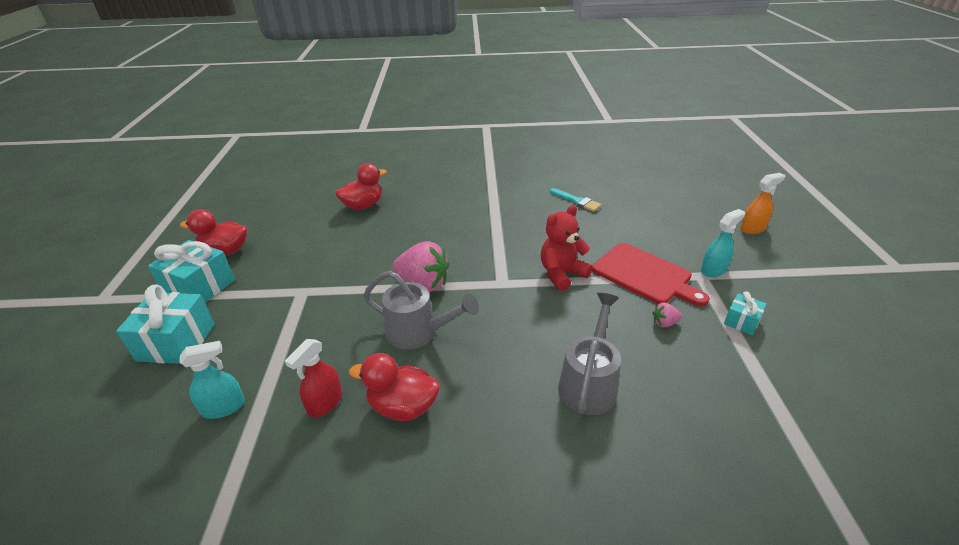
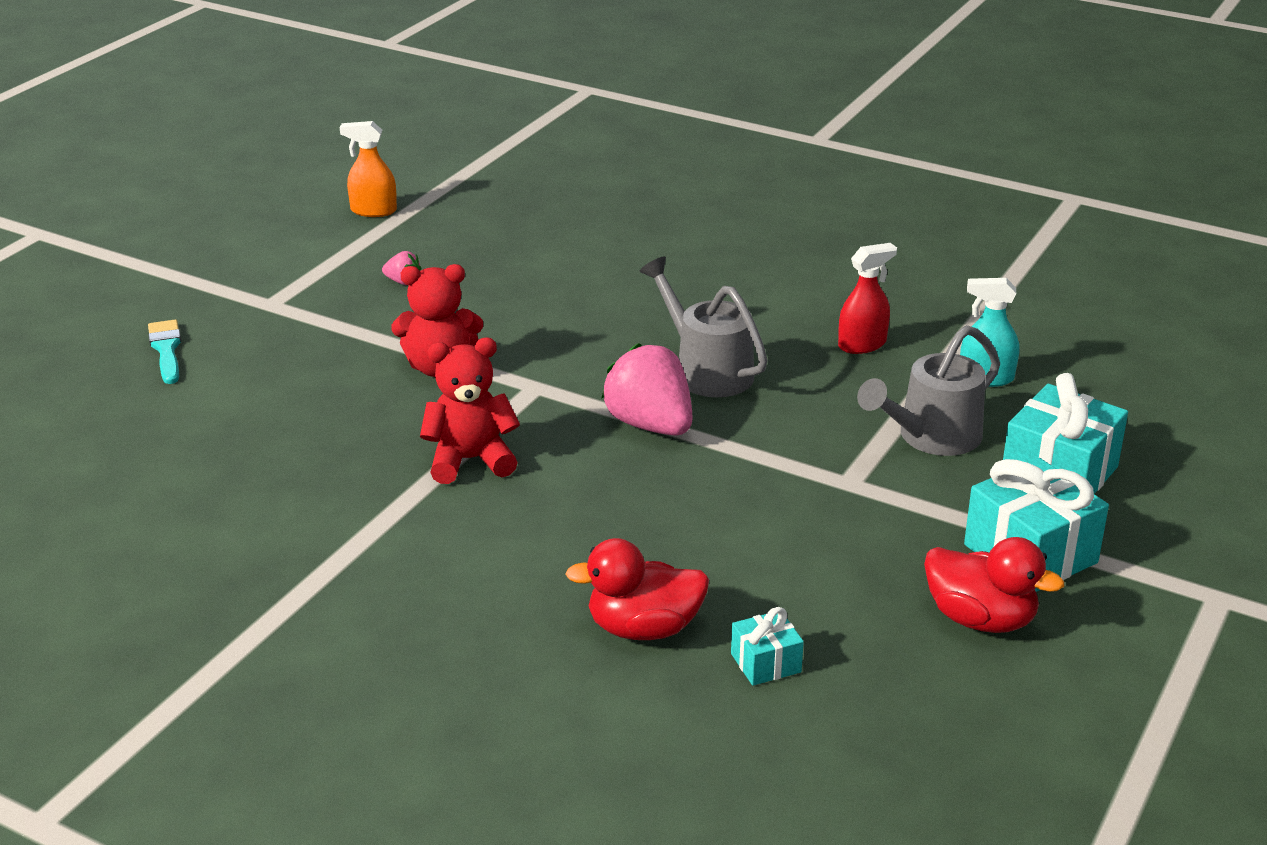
camera: 150 degrees left, 5 degrees down
red duck [349,353,439,421] -> none
turquoise brush [550,188,602,212] -> turquoise brush moved to [148,320,181,384]
grey watering can [558,293,621,415] -> grey watering can moved to [857,325,1000,456]
red cutting board [592,243,710,306] -> none
turquoise spray bottle [701,209,745,277] -> none
turquoise gift [724,291,767,335] -> turquoise gift moved to [731,607,804,686]
orange spray bottle [740,173,785,234] -> orange spray bottle moved to [340,121,397,217]
none -> red teddy bear [420,338,520,484]

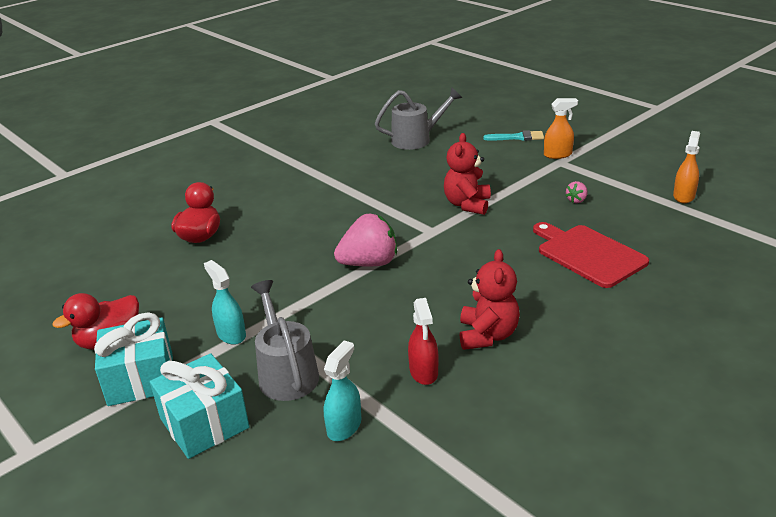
camera: 110 degrees right, 0 degrees up
red teddy bear [420,338,520,484] -> red teddy bear moved to [460,249,520,350]
grey watering can [639,257,768,397] -> grey watering can moved to [375,87,462,150]
turquoise gift [731,607,804,686] -> none
none -> turquoise spray bottle [204,260,246,345]
none -> red cutting board [533,222,649,288]
none -> orange spray bottle [544,98,578,159]

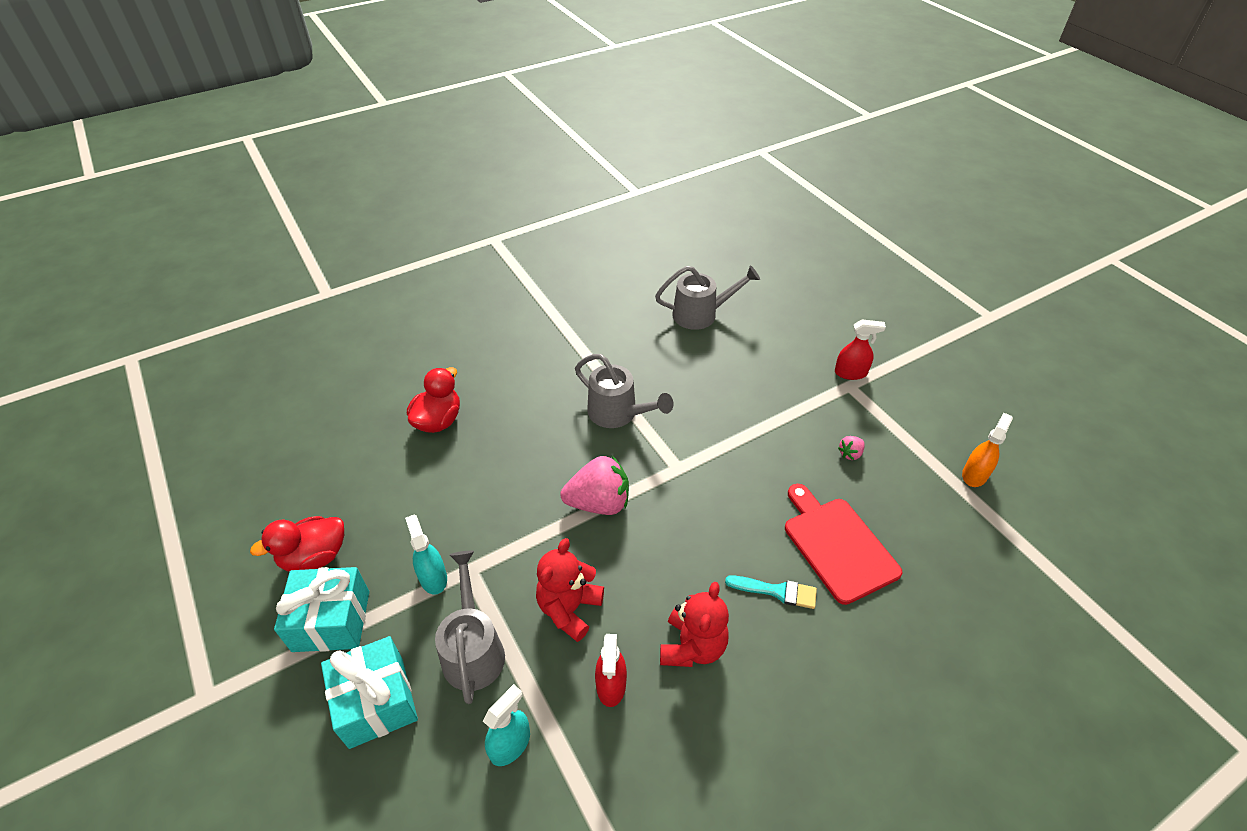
camera: 10 degrees right, 15 degrees up
red teddy bear [444,133,491,215] -> red teddy bear moved to [536,538,604,642]
turquoise brush [483,130,544,141] -> turquoise brush moved to [725,575,817,609]
orange spray bottle [544,98,578,159] -> red spray bottle [835,319,886,380]
none -> grey watering can [575,354,674,428]

